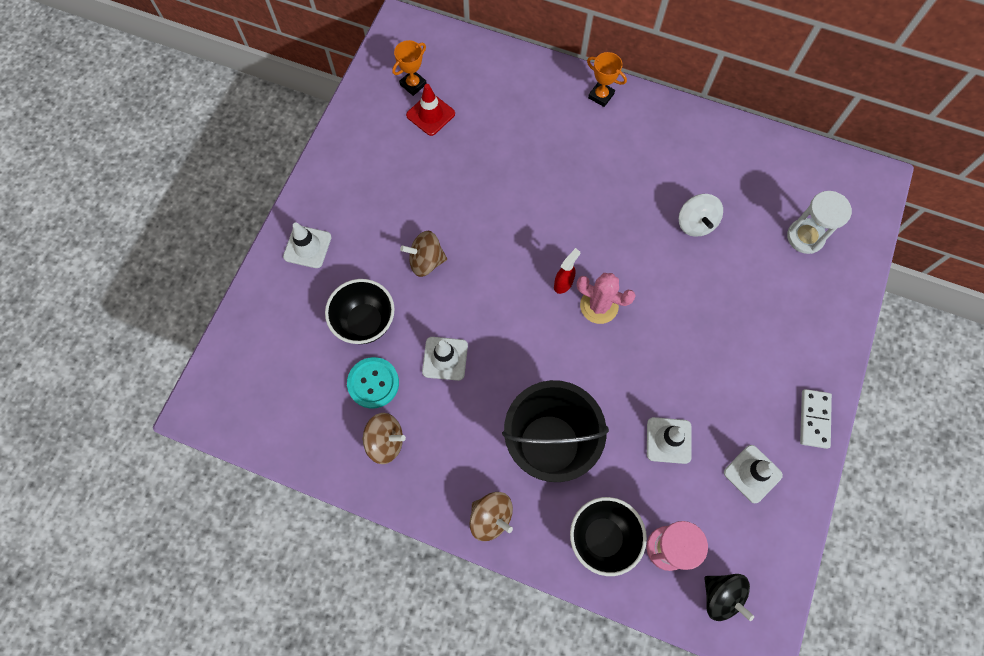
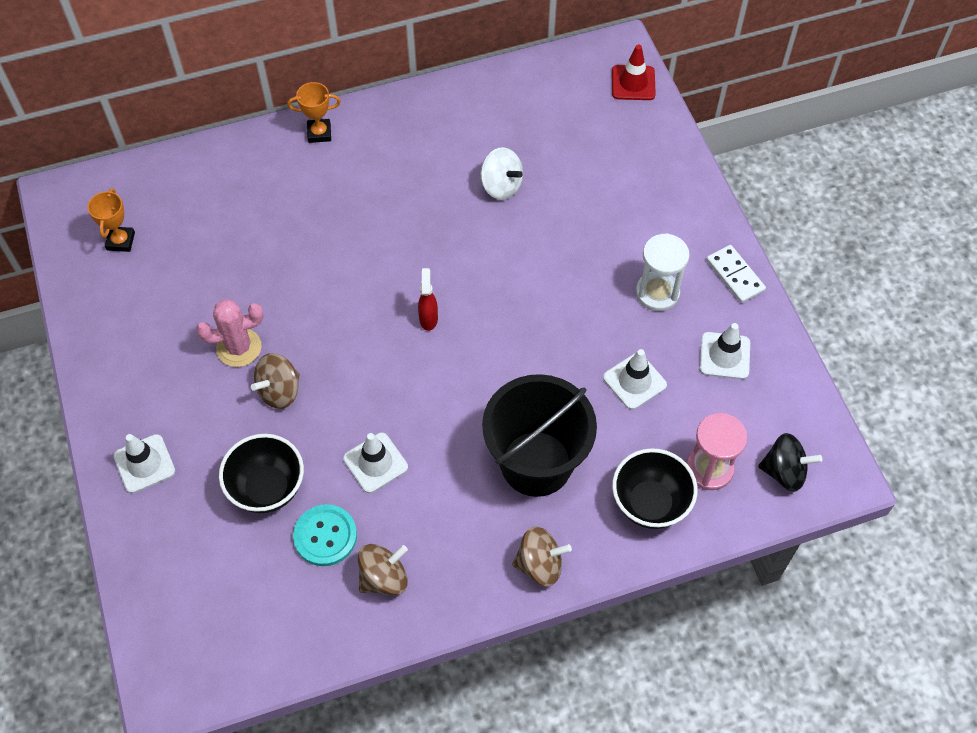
camera: 40 degrees left, 10 degrees down
red traffic cone [406,84,455,136] -> red traffic cone moved to [612,45,656,100]
pink cactus [577,273,635,324] -> pink cactus moved to [196,299,263,367]
white hourglass [787,191,852,254] -> white hourglass moved to [636,233,690,311]

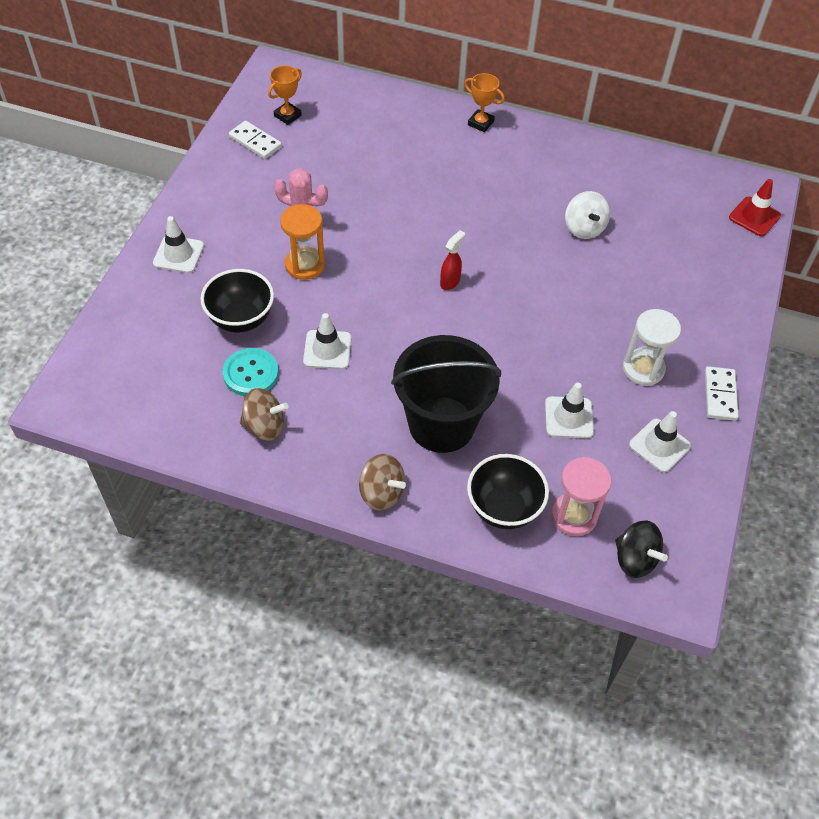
camera: 35 degrees right, 5 degrees down
brown spinning top [251,353,300,409] -> orange hourglass [280,204,325,280]
none -> white domino [229,121,282,159]

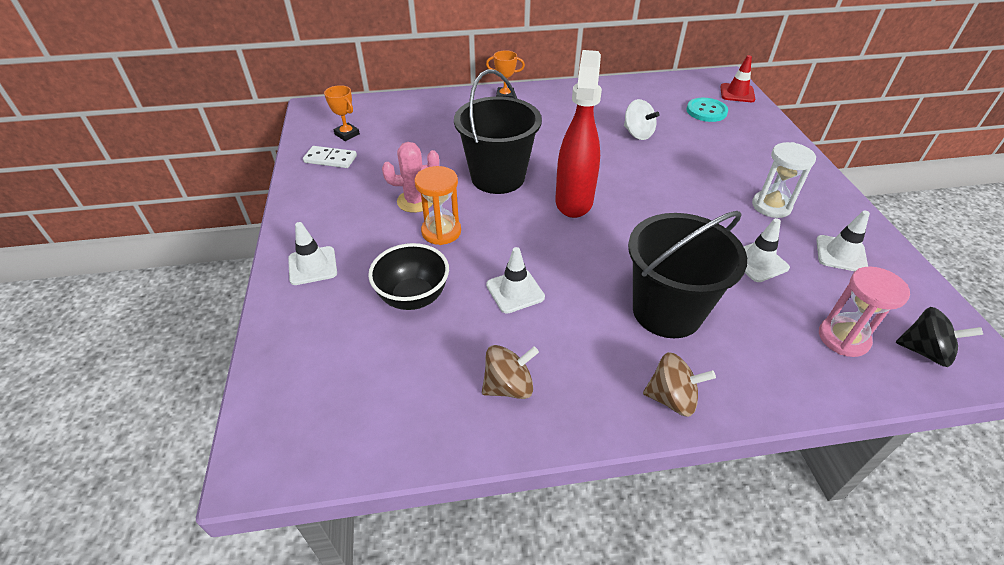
camera: 25 degrees left, 10 degrees down
turquoise button [223,348,279,396] -> turquoise button moved to [686,98,728,122]
orange trophy [268,65,302,125] -> orange trophy turned 60 degrees counterclockwise [324,85,360,141]
red spray bottle [440,230,465,290] -> red spray bottle [555,50,602,218], size x2.44
black bowl [467,454,549,529] -> none
white domino [705,366,739,421] -> none
none -> black bucket [454,69,542,194]

